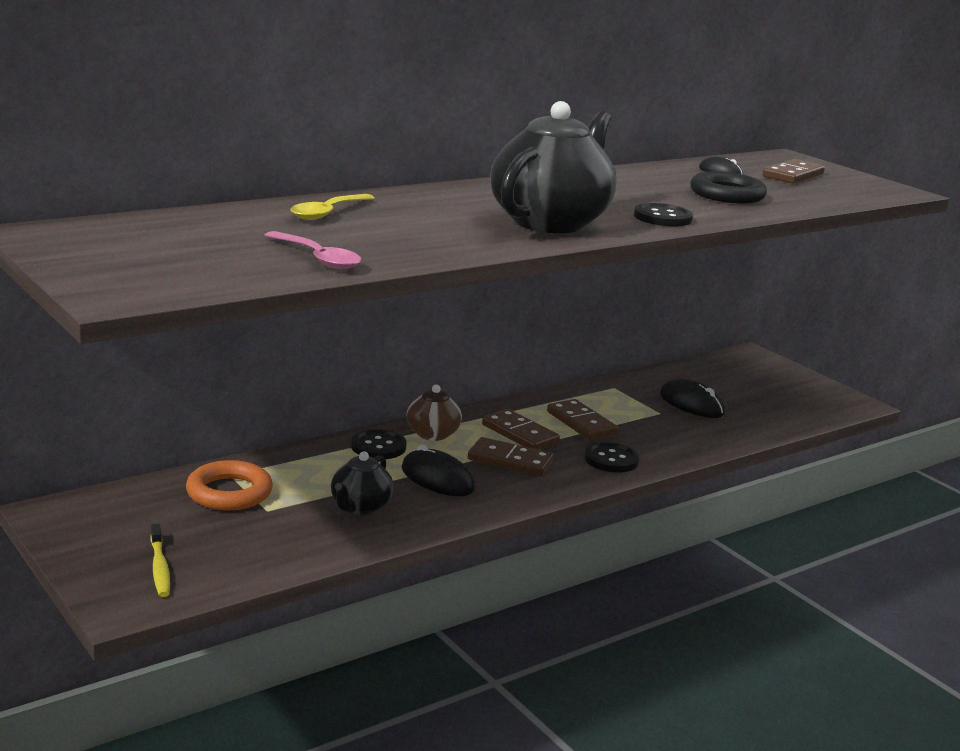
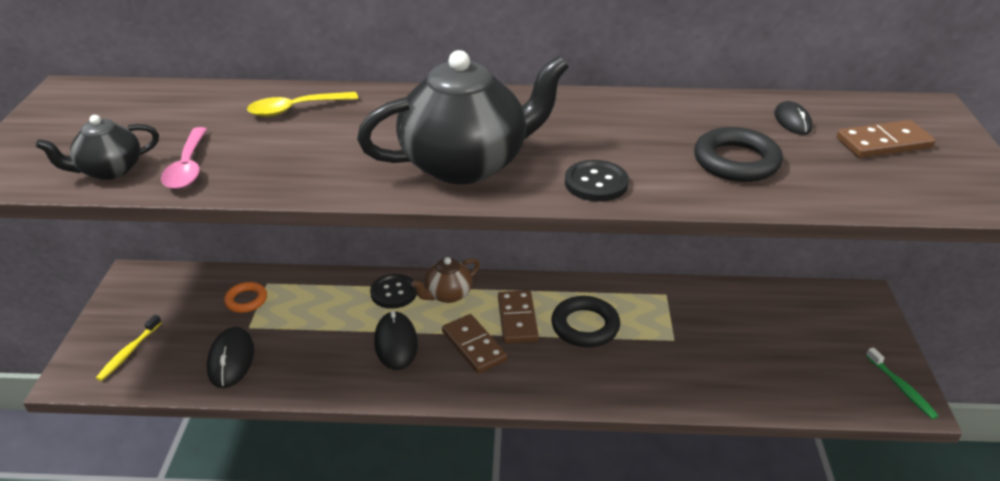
camera: 40 degrees right, 15 degrees up
orange ring [186,460,273,510] -> orange ring [224,282,267,313], size x0.63
black teapot [331,451,394,515] -> black teapot moved to [36,115,159,180]
brown domino [547,399,618,440] -> black ring [551,296,620,347]
black button [584,442,639,473] -> none
black mouse [660,379,725,418] -> black mouse moved to [207,327,254,388]
none -> green toothbrush [866,347,938,419]

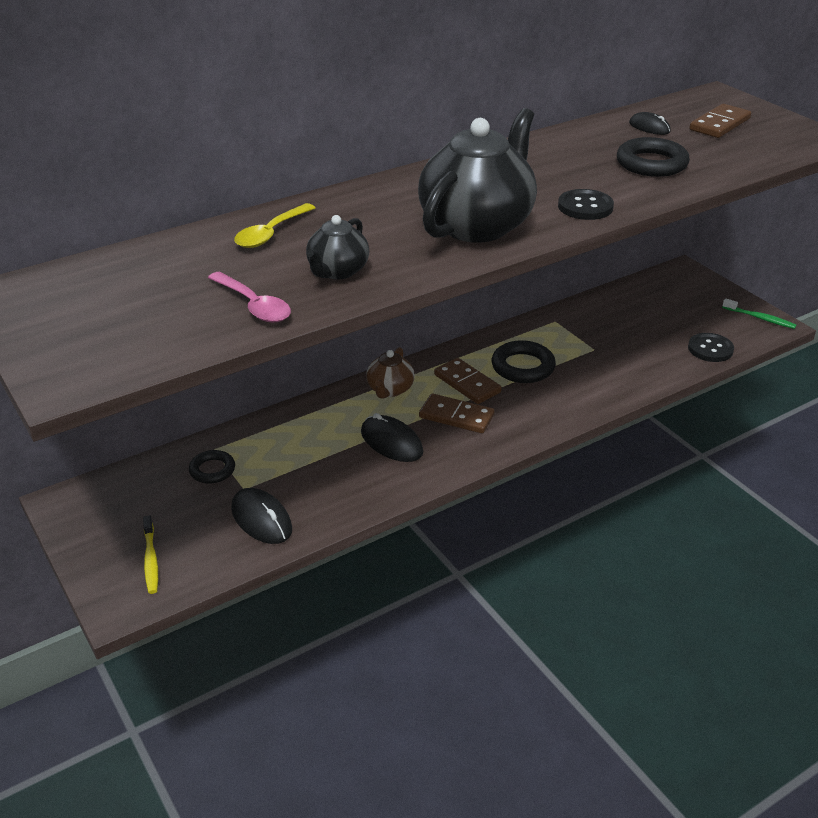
camera: 35 degrees left, 0 degrees up
black teapot [36,115,159,180] -> black teapot moved to [306,215,369,279]
orange ring [224,282,267,313] -> black ring [189,450,235,484]
black button [370,274,417,309] -> black button moved to [688,333,734,362]

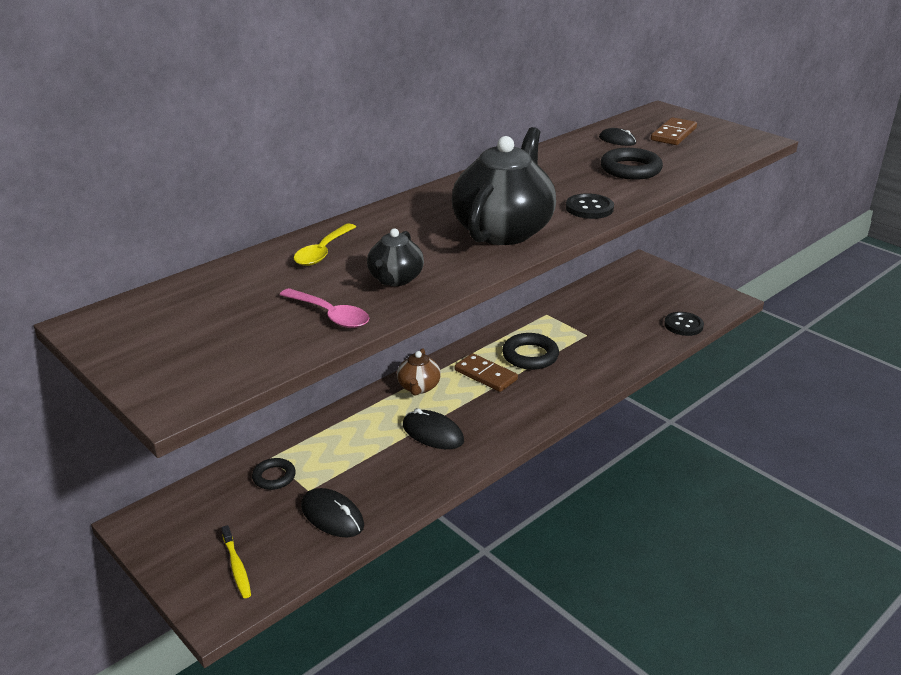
camera: 10 degrees left, 5 degrees down
brown domino [419,393,494,433] -> none
green toothbrush [722,298,796,329] -> none

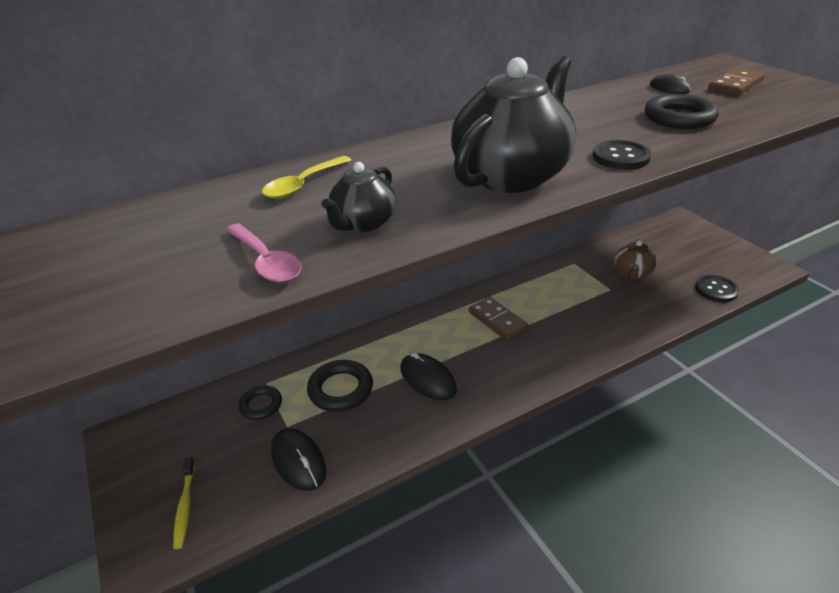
camera: 15 degrees right, 5 degrees up
brown teapot [397,348,441,395] -> brown teapot moved to [615,239,656,280]
black ring [502,333,559,370] -> black ring moved to [307,360,373,412]

